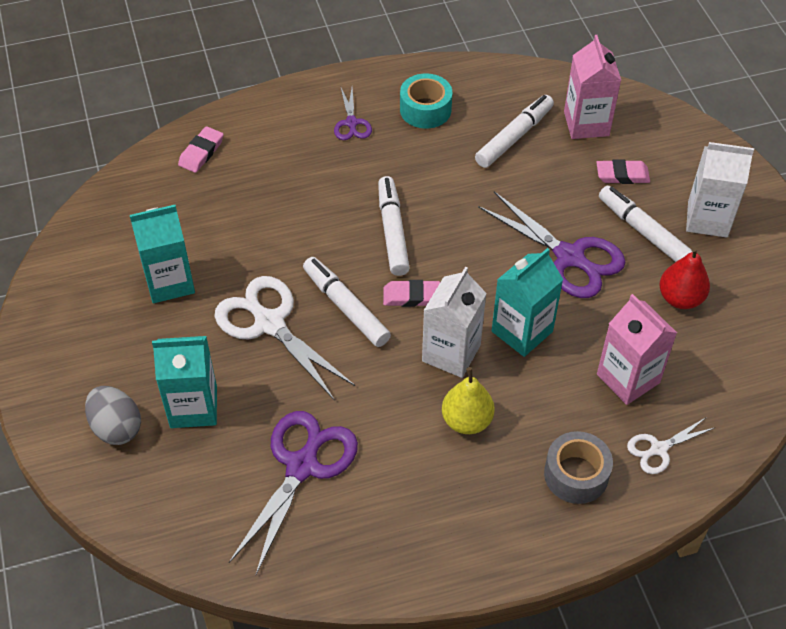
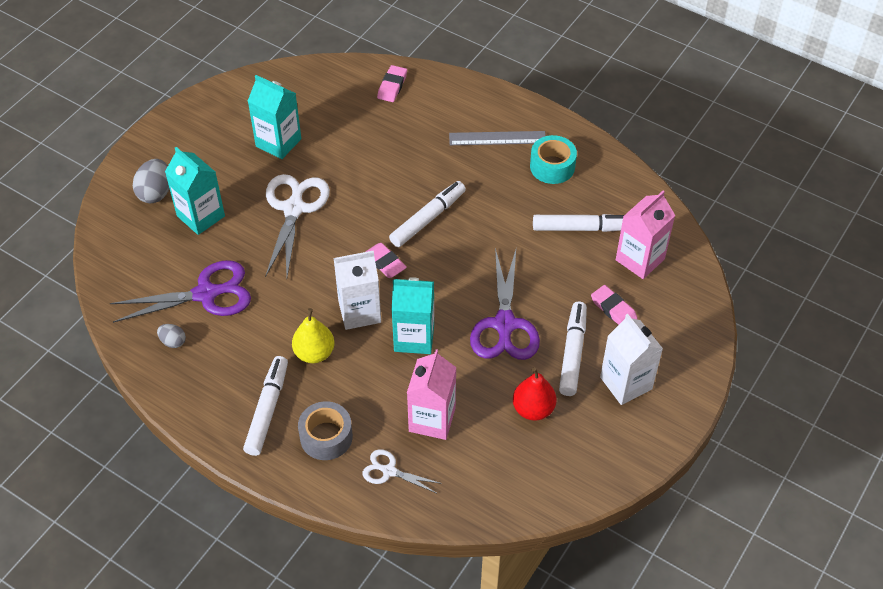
camera: 50 degrees right, 0 degrees up
pink eraser [178,126,224,173] -> pink eraser turned 60 degrees counterclockwise [377,65,407,102]
white marker [303,257,391,347] -> white marker moved to [243,356,288,456]
purple scissors [334,88,372,140] -> grey ruler [449,131,546,145]
none -> grey egg [157,324,186,348]

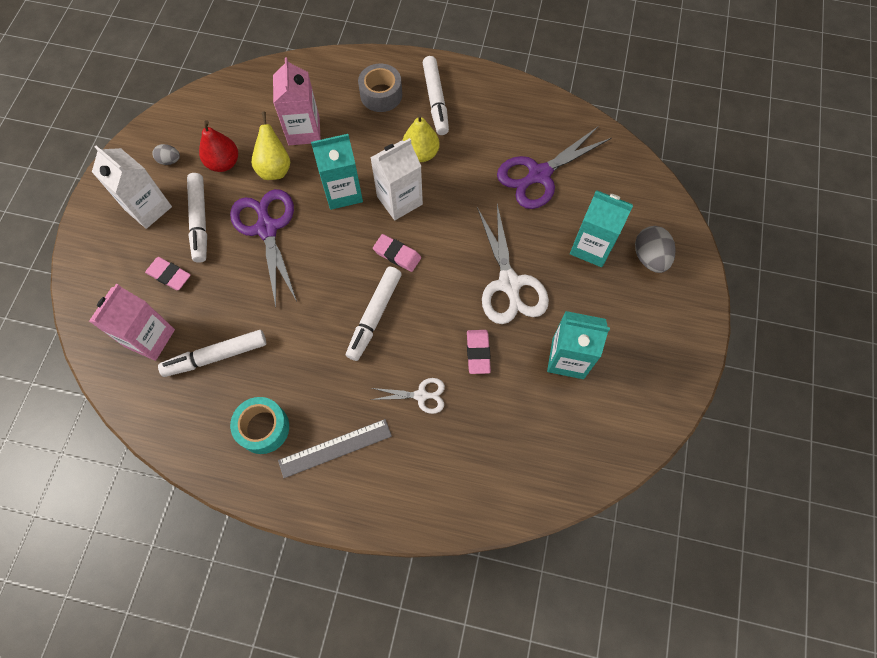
camera: 160 degrees right, 15 degrees up
grey egg [157,324,186,348] -> grey egg moved to [152,144,180,165]
white scissors [363,449,442,493] -> white scissors moved to [371,378,445,414]
pink eraser [377,65,407,102] -> pink eraser moved to [467,330,491,374]
none -> yellow pear [251,111,290,180]

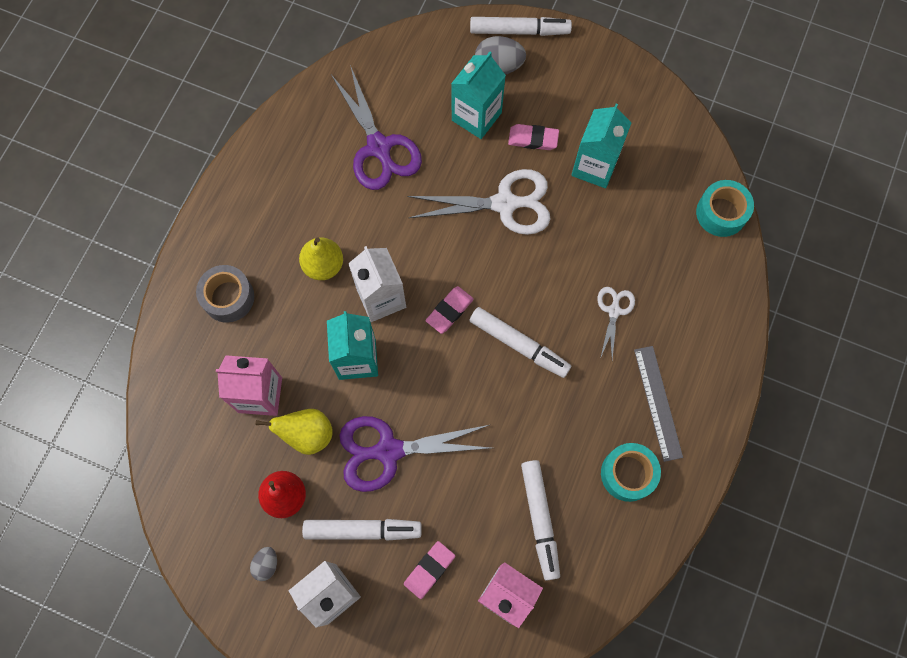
camera: 80 degrees left, 5 degrees up
white marker [423,56,449,135] -> white marker moved to [470,17,572,36]
pink eraser [467,330,491,374] -> pink eraser moved to [508,124,559,150]
none -> turquoise tape [696,180,754,237]

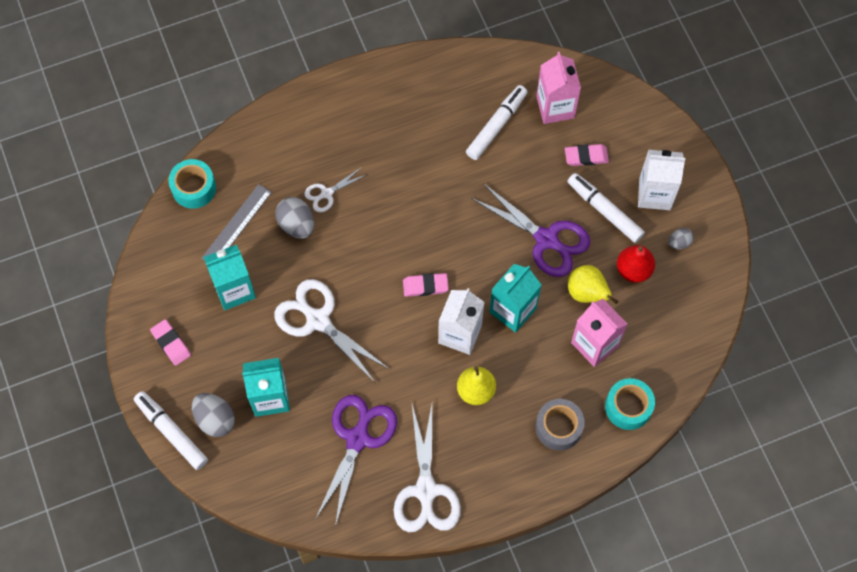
camera: 135 degrees left, 5 degrees down
white marker [469,307,571,378] -> none
pink eraser [508,124,559,150] -> pink eraser moved to [150,319,191,366]
turquoise tape [601,443,661,502] -> turquoise tape moved to [605,378,655,430]
grey ruler [634,346,683,462] -> grey ruler moved to [202,184,272,260]
none -> grey egg [275,197,314,239]
none -> white scissors [394,405,461,532]

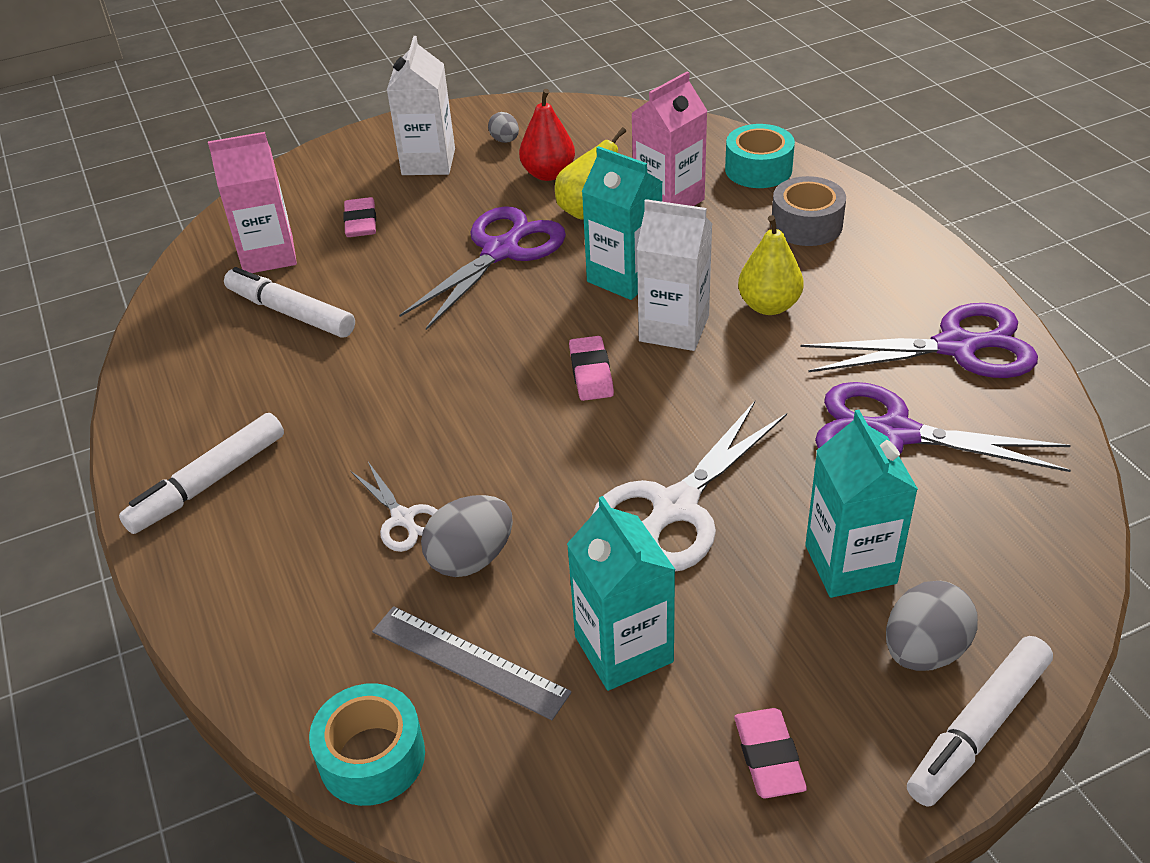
camera: 90 degrees left, 25 degrees down
pink eraser [150,319,191,366] -> pink eraser turned 60 degrees counterclockwise [734,708,807,799]
white scissors [394,405,461,532] -> purple scissors [800,303,1038,378]
white marker [567,173,645,243] -> white marker moved to [119,413,284,534]

